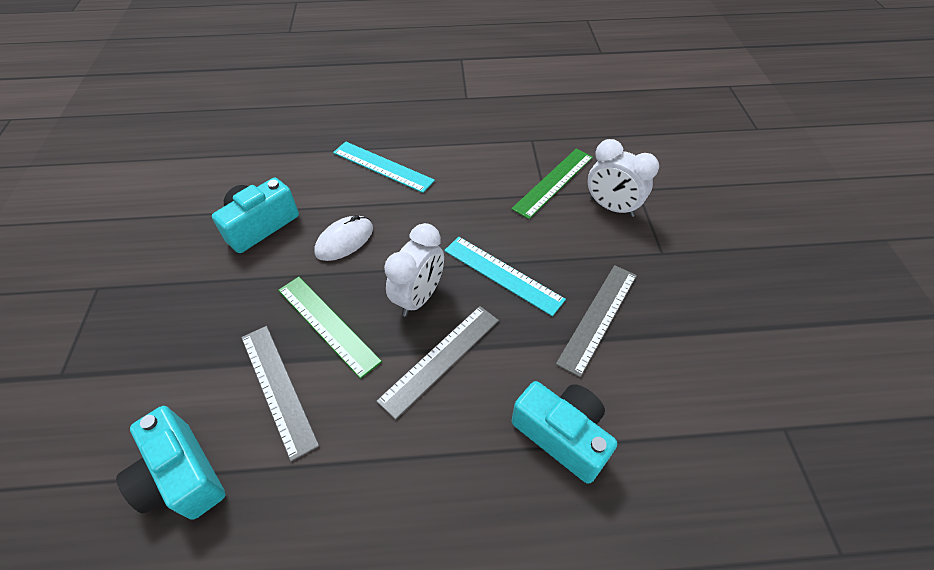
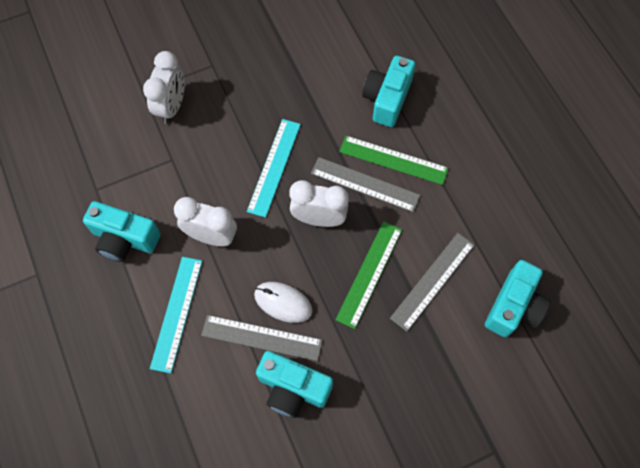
camera: 110 degrees left, 15 degrees up
green ruler [511,148,593,219] -> green ruler moved to [339,136,448,185]
grey ruler [556,265,637,377] -> grey ruler moved to [201,315,322,361]
none -> turquoise camera [83,201,161,262]
none -> white clock [174,197,237,246]

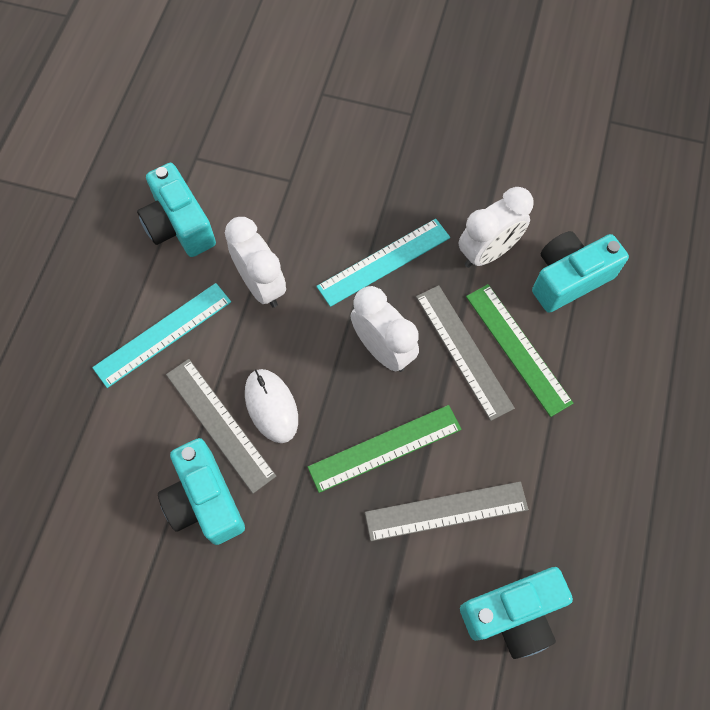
camera: 40 degrees right, 0 degrees up
white clock [143,51,185,124] -> white clock moved to [459,187,533,268]

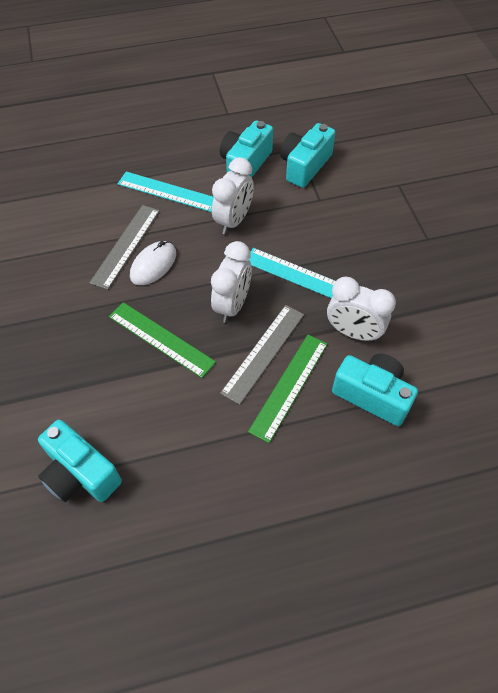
camera: 60 degrees right, 10 degrees down
turquoise camera [158,438,245,545] -> turquoise camera moved to [280,123,335,188]
grey ruler [365,482,529,541] -> none

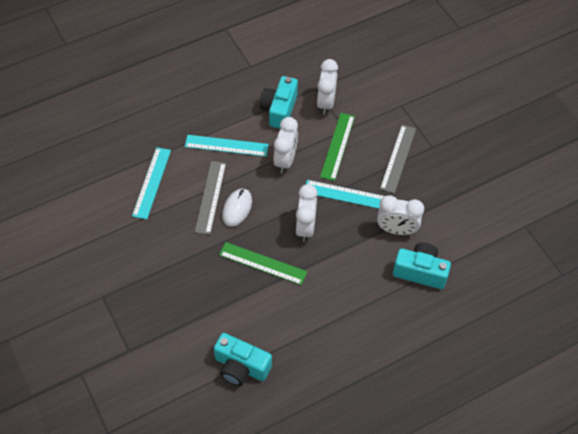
camera: 15 degrees left, 0 degrees up
grey ruler [220,305,304,405] -> grey ruler moved to [380,125,416,194]
green ruler [248,335,327,443] -> green ruler moved to [320,113,355,181]
turquoise camera [280,123,335,188] -> white clock [317,59,338,115]
none -> turquoise ruler [132,147,171,220]

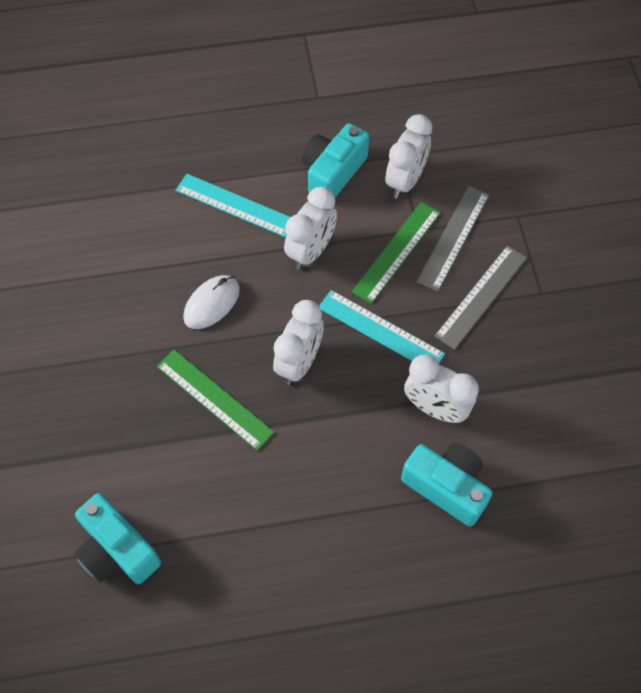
camera: 20 degrees right, 5 degrees up
turquoise ruler [132,147,171,220] -> none
grey ruler [195,161,226,235] -> grey ruler moved to [417,186,489,291]

